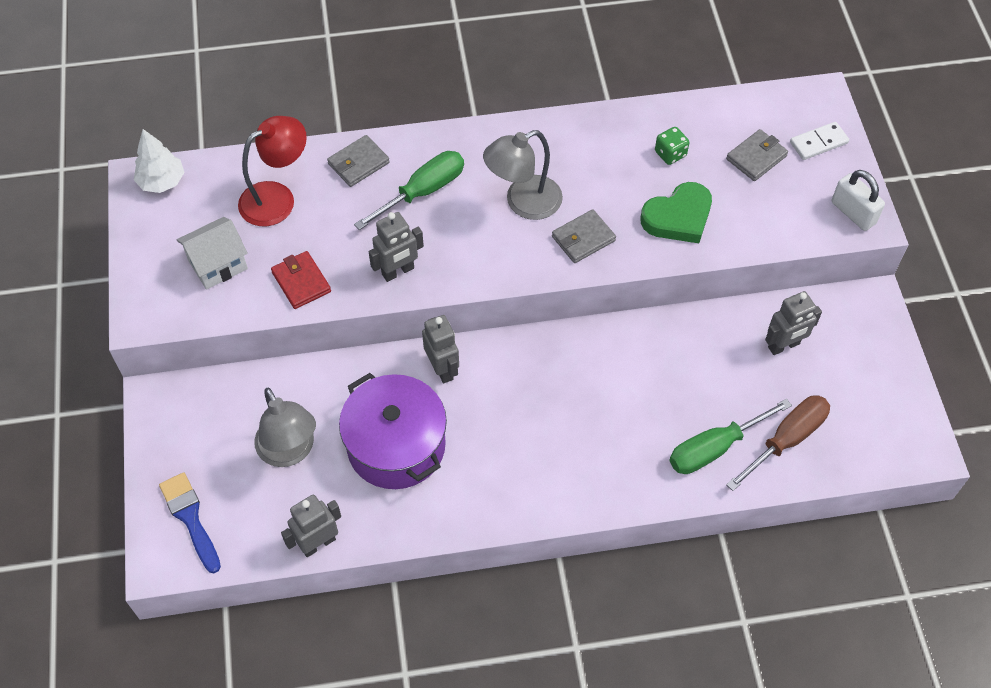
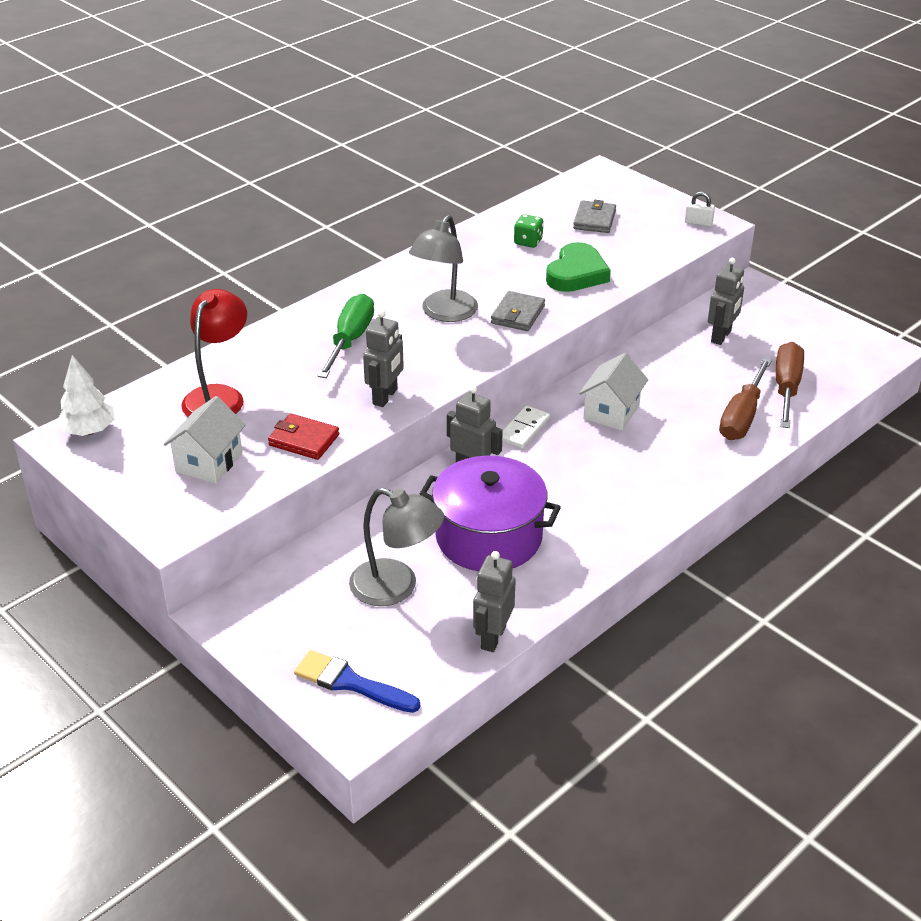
camera: 35 degrees left, 20 degrees down
grey wallet [327,135,390,187] -> none
green screwdriver [669,399,792,474] -> brown screwdriver [719,358,772,440]
white domino [790,122,849,160] -> white domino moved to [502,405,550,449]
white padlock [832,170,885,231] -> white padlock [685,192,715,226], size x0.61
none -> white house [579,353,648,431]

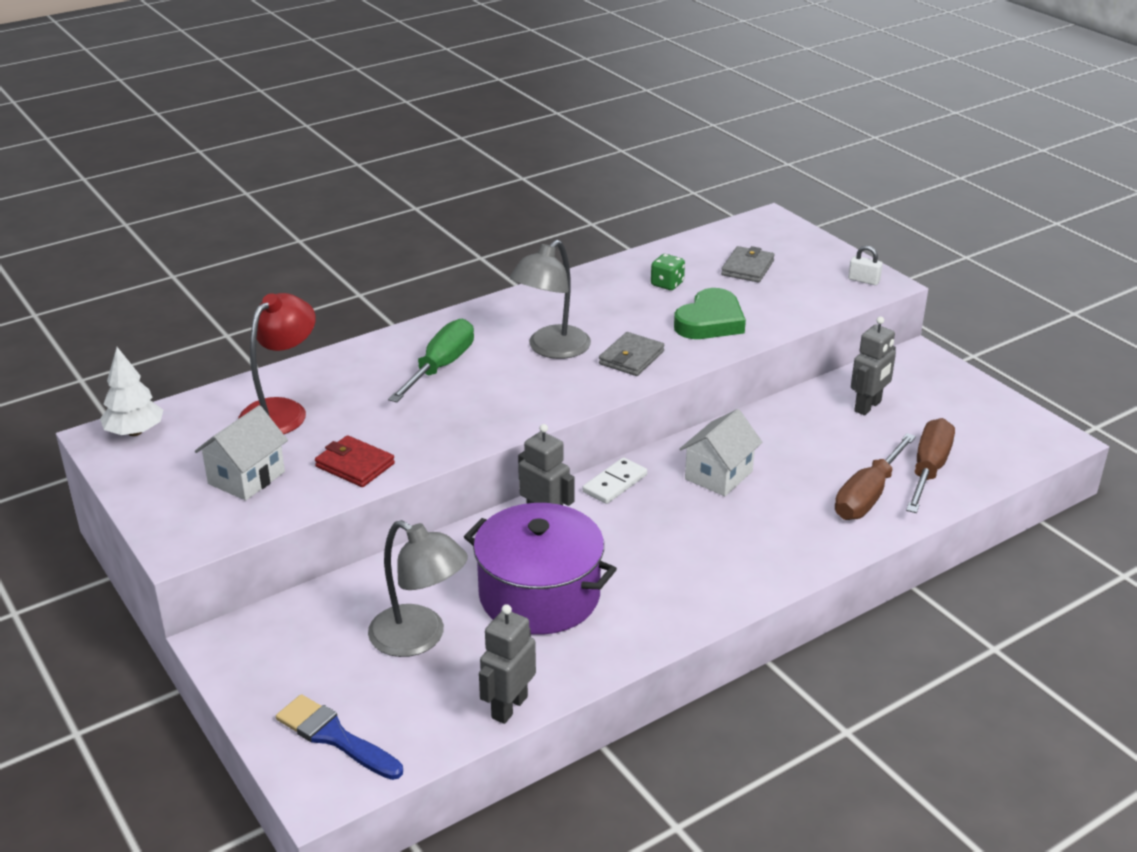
camera: 10 degrees right, 5 degrees down
grey robot [363,310,404,407] -> none

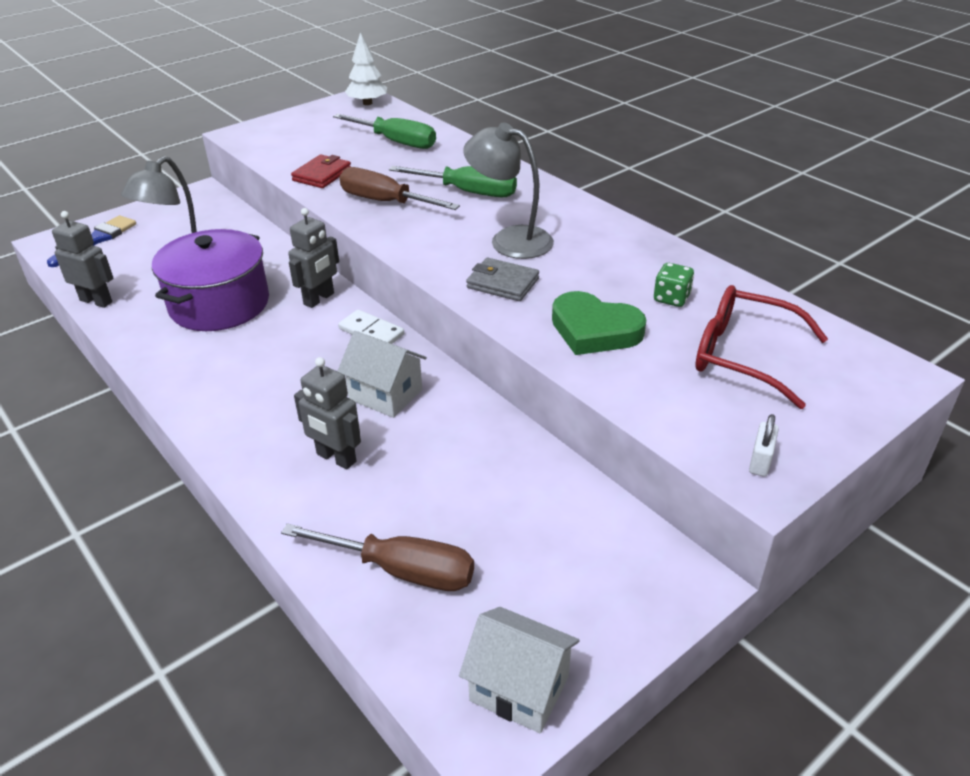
camera: 85 degrees right, 5 degrees up
white house [195,405,288,501] -> white house moved to [459,607,580,733]
red lamp [238,293,316,434] -> green screwdriver [333,114,436,149]
grey wallet [721,246,775,283] -> red glasses [695,285,828,409]
brown screwdriver [835,433,916,520] -> brown screwdriver moved to [339,167,460,210]
grey robot [851,316,896,415] -> grey robot moved to [294,357,361,470]

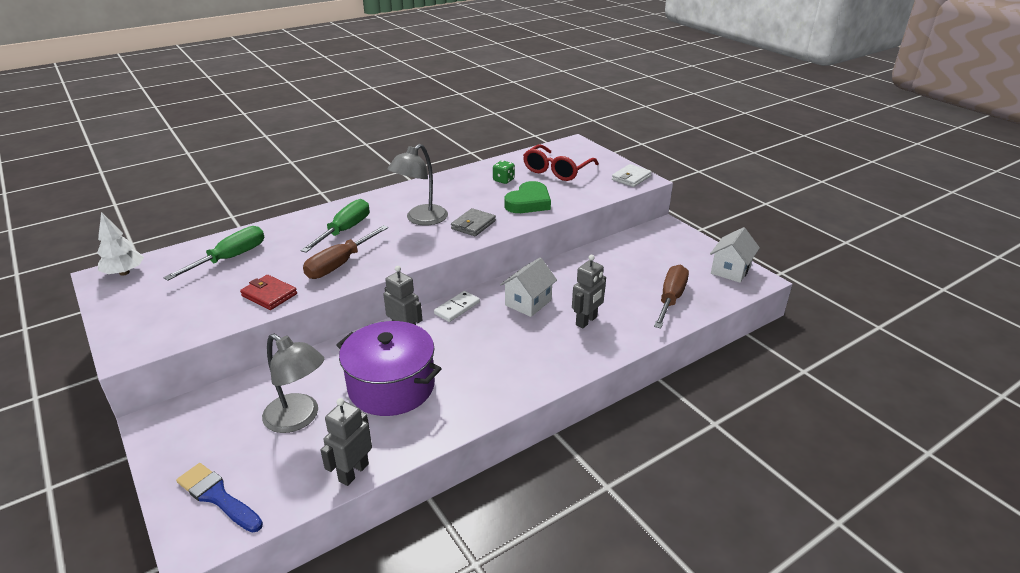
camera: 85 degrees left, 5 degrees down
white padlock [749,414,779,477] -> white wallet [612,164,652,187]

